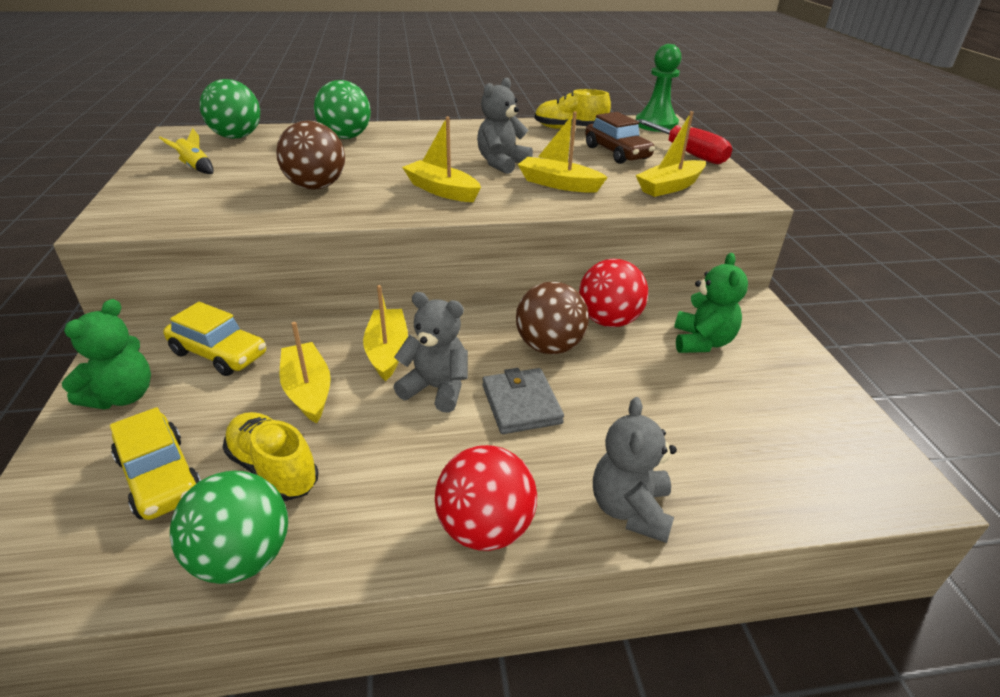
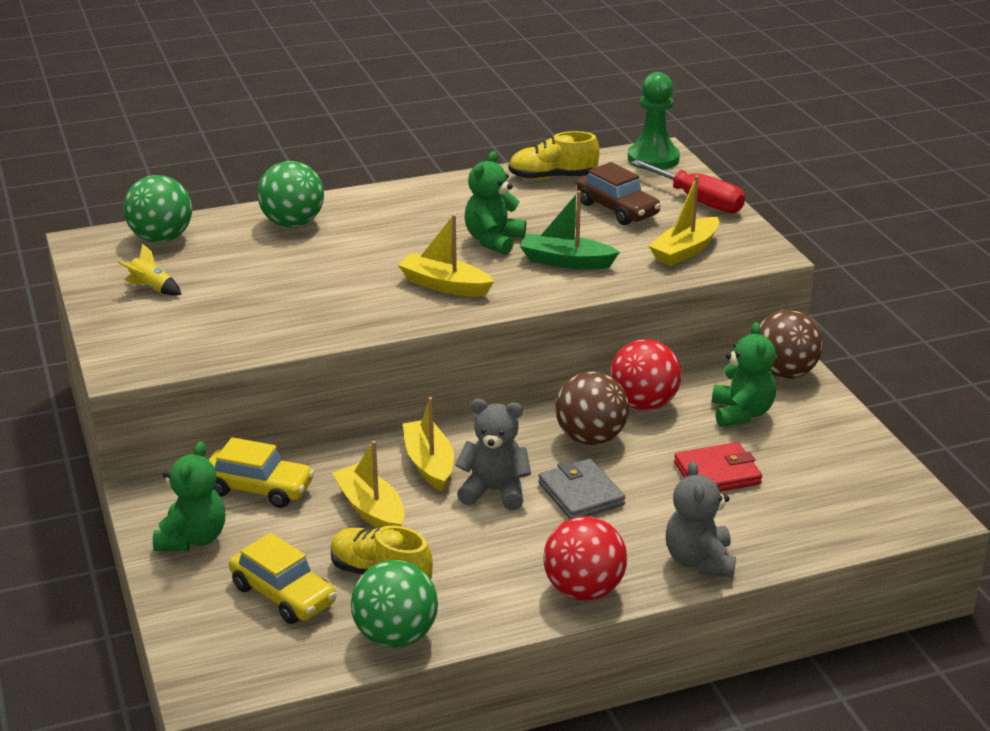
camera: 10 degrees left, 5 degrees down
brown ball [276,120,345,190] -> brown ball moved to [759,310,823,379]
grey teddy bear [477,77,533,174] -> green teddy bear [465,151,526,255]
yellow boat [518,111,608,193] -> green boat [520,191,620,269]
none -> red wallet [674,442,762,492]

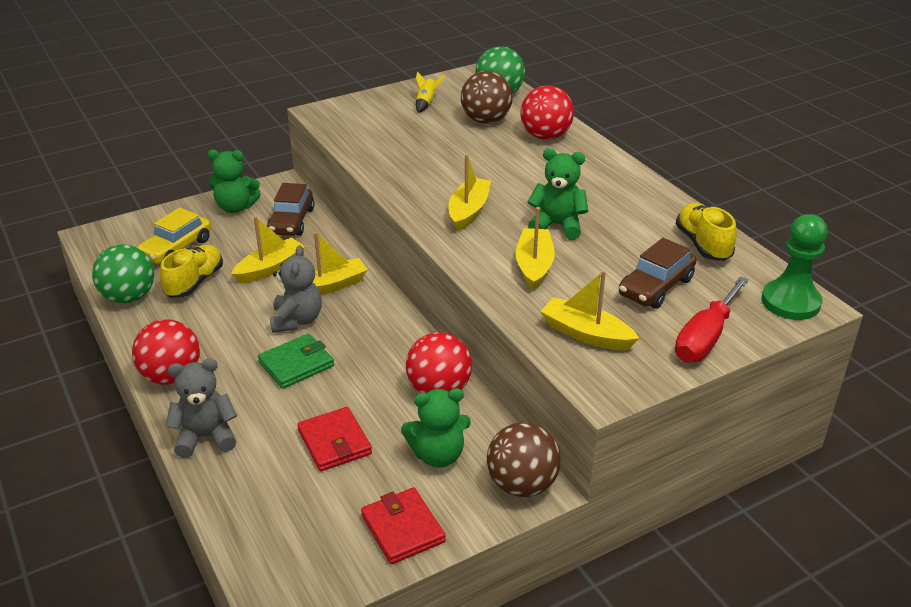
camera: 80 degrees right, 5 degrees up
yellow car [209,437,314,508] -> brown car [267,183,314,236]
green ball [257,161,324,227] -> red ball [521,85,574,140]
green boat [520,191,620,269] -> yellow boat [515,207,555,291]
grey wallet [538,459,625,519] -> green wallet [258,334,334,389]
brown ball [555,371,629,445] -> brown ball moved to [461,71,513,124]
none -> red wallet [361,488,446,564]

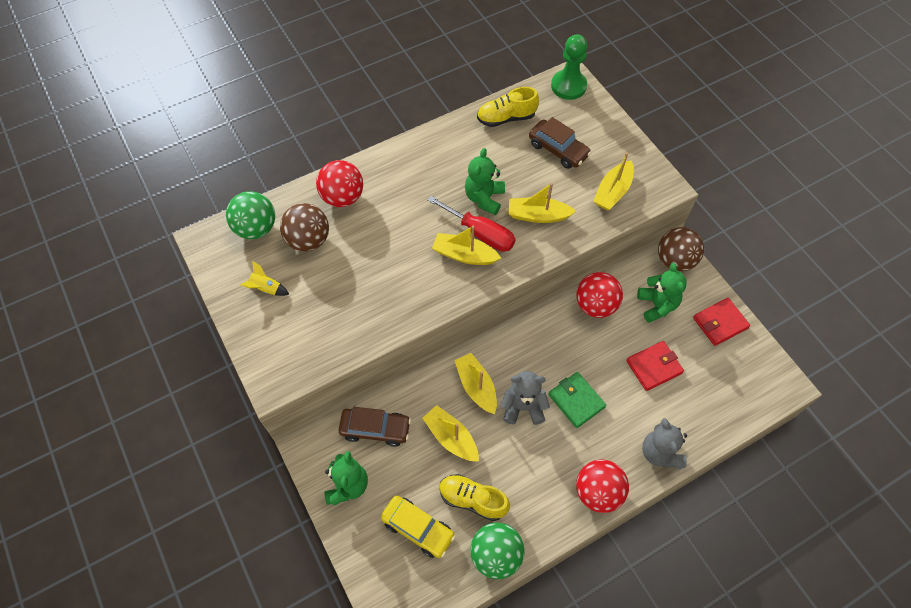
camera: 90 degrees left, 25 degrees up
red screwdriver [675,276,749,362] -> red screwdriver moved to [427,196,515,252]

